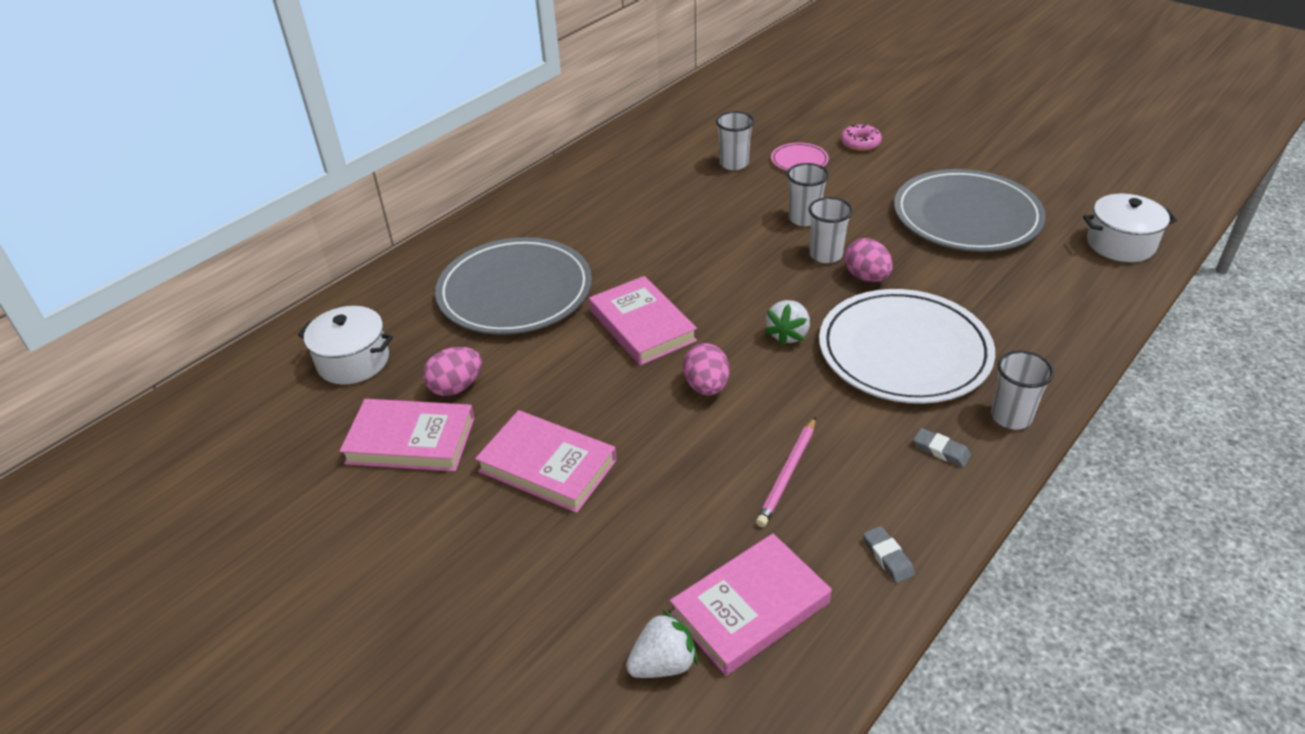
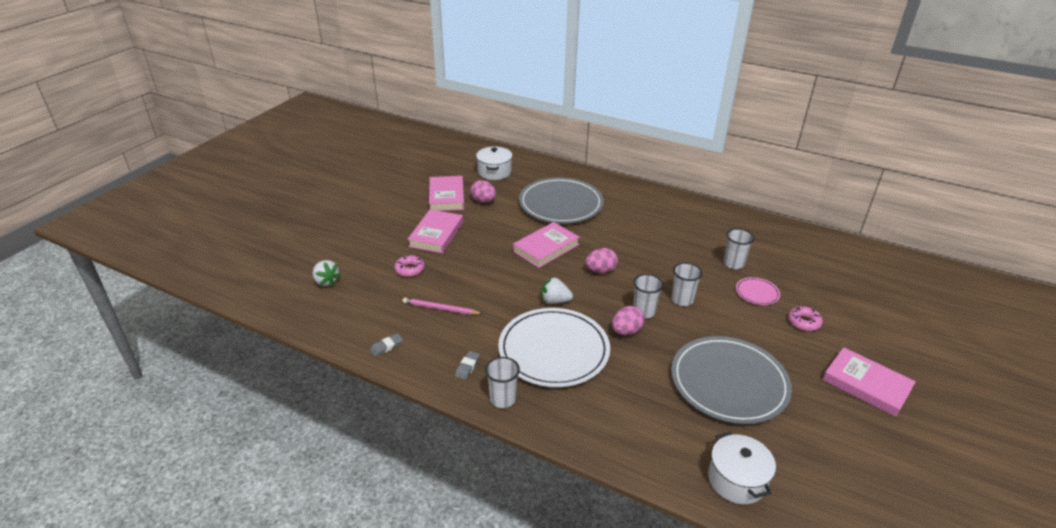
camera: 75 degrees right, 5 degrees down
pink book [670,533,832,676] -> pink book moved to [822,347,916,417]
pink egg [683,343,729,395] -> pink egg moved to [585,248,618,273]
none -> pink donut [394,255,425,277]

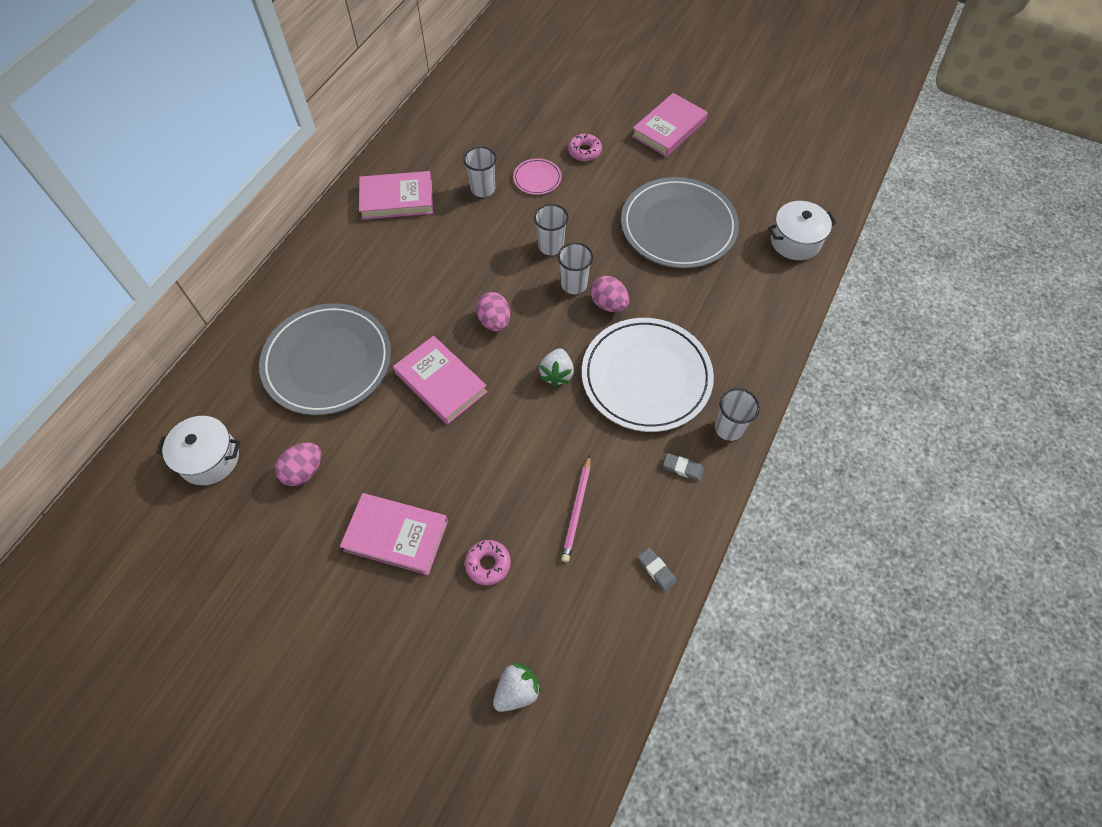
camera: 90 degrees left, 25 degrees up
pink book [429,176,464,211] -> pink book moved to [359,171,433,220]

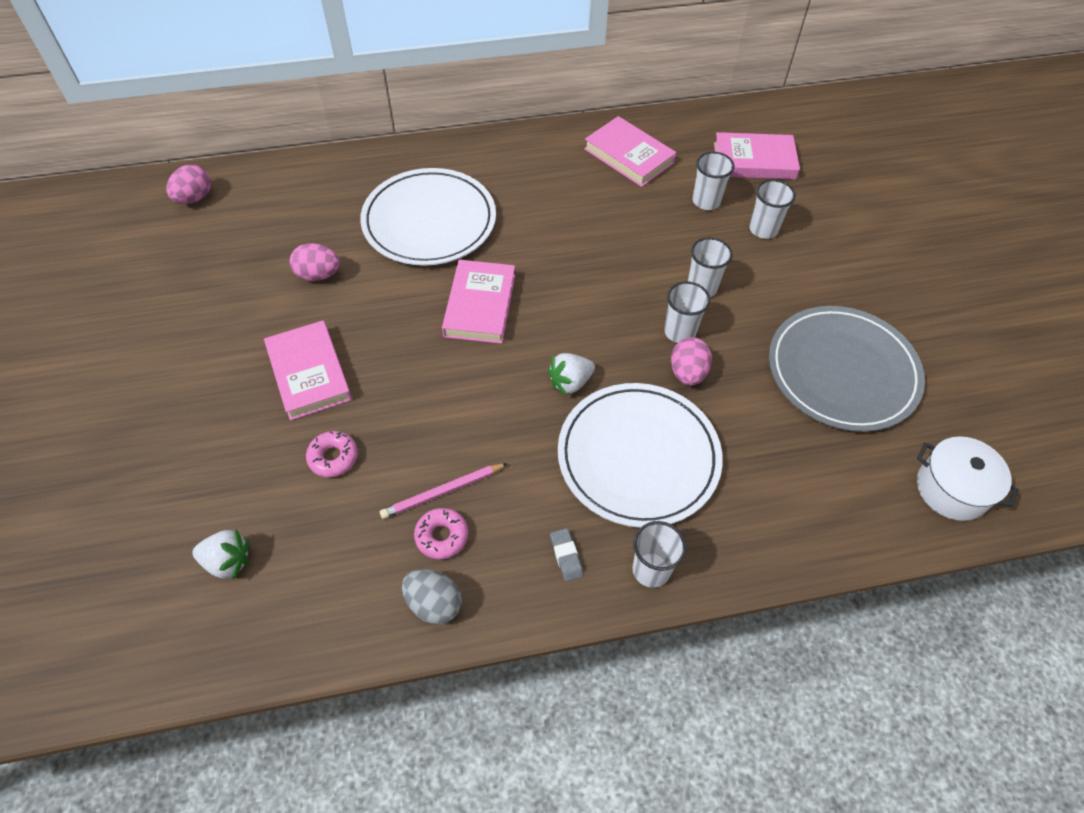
camera: 50 degrees right, 5 degrees down
white pot [156,416,240,485] -> none
grey plate [259,303,391,415] -> white plate [360,168,496,266]
pink egg [476,292,510,332] -> pink egg moved to [166,165,211,204]
pink plate [513,158,562,195] -> white cup [749,180,796,239]
pink donut [568,134,602,161] -> pink donut moved to [414,508,468,559]
pink book [632,93,708,157] -> pink book moved to [714,132,800,179]
grey eraser [638,548,677,592] -> grey egg [402,569,462,625]

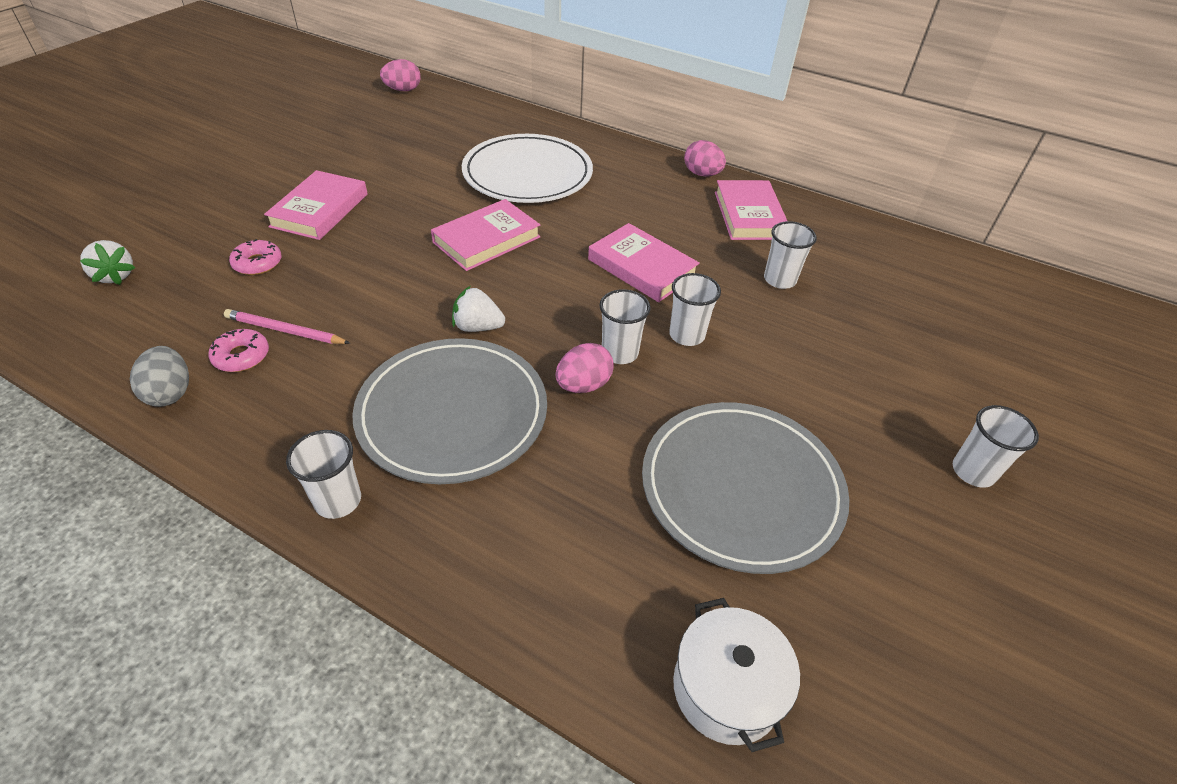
camera: 40 degrees right, 10 degrees down
pink egg [290,243,340,281] -> pink egg moved to [684,140,726,177]
grey eraser [550,528,583,581] -> none
white plate [558,383,722,528] -> grey plate [352,338,547,484]
pink book [714,132,800,179] -> pink book moved to [588,223,700,302]
white cup [749,180,796,239] -> white cup moved to [953,405,1039,488]

